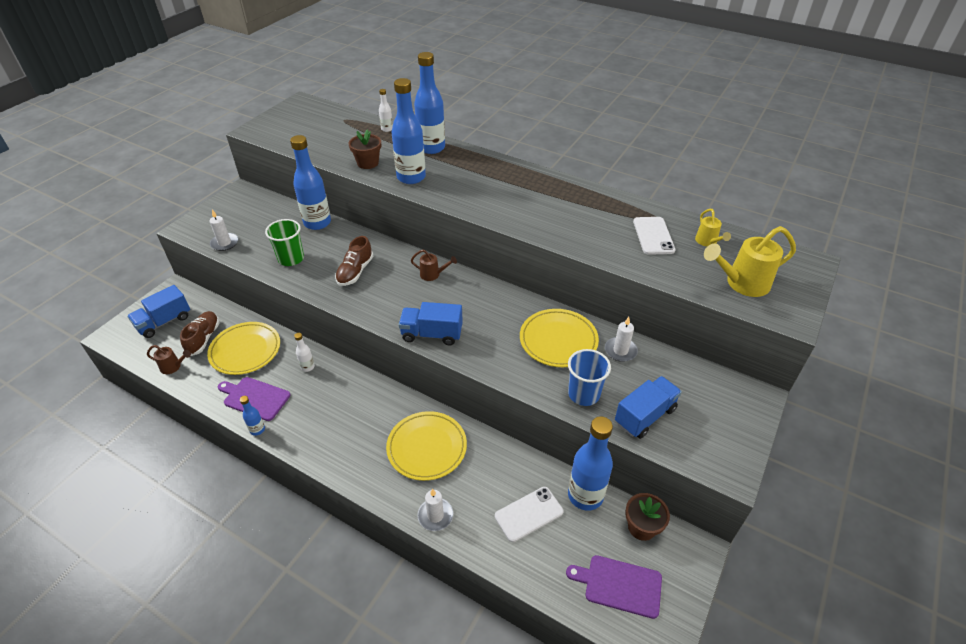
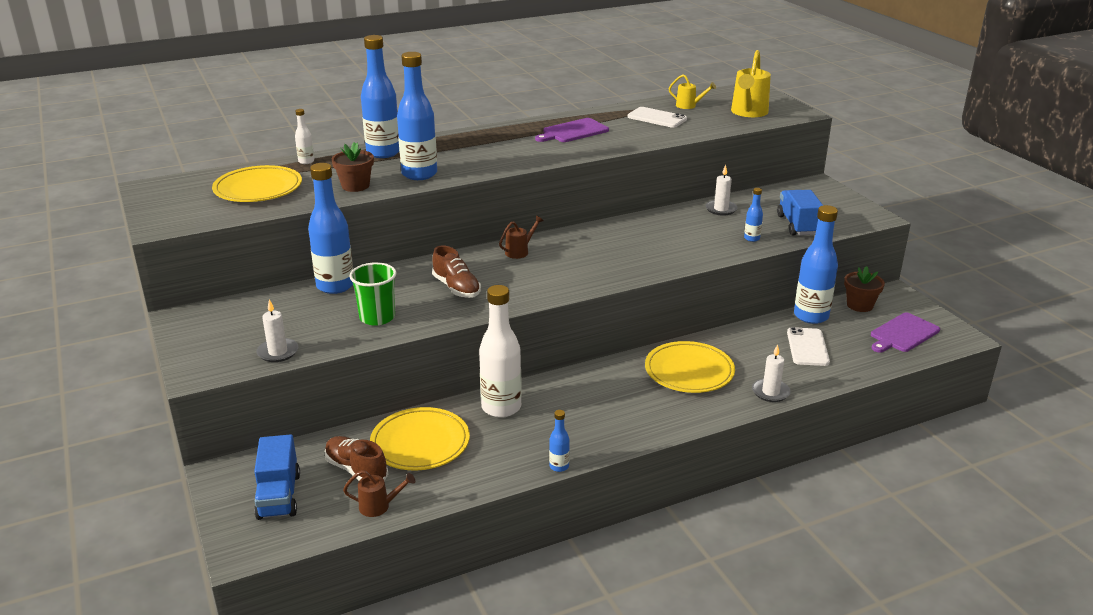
camera: 55 degrees left, 15 degrees down
brown watering can [147,345,191,374] -> brown watering can turned 45 degrees clockwise [343,470,415,517]
purple cutting board [218,377,291,421] -> purple cutting board moved to [535,118,609,142]
white bottle [294,333,315,372] -> white bottle [479,285,522,418], size x2.19
blue truck [399,302,463,346] -> none
yellow plate [520,309,599,367] -> yellow plate moved to [212,165,302,202]
blue cup [568,349,611,406] -> blue bottle [744,188,763,242]

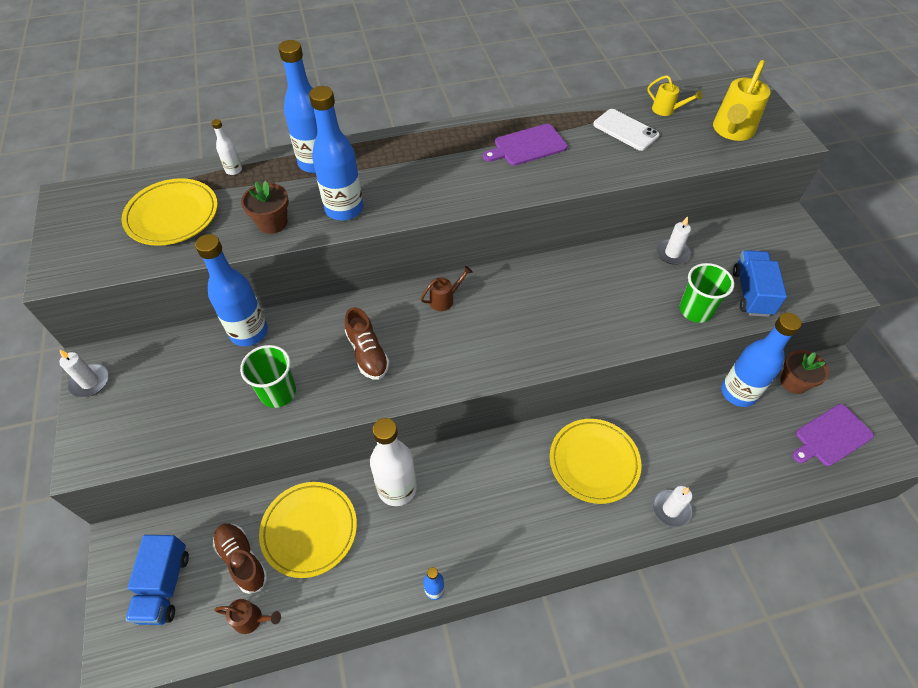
camera: 10 degrees right, 25 degrees up
white candle [256,299,298,362] -> white candle moved to [59,349,109,397]
blue bottle [744,188,763,242] -> green cup [680,263,734,323]
white phone [787,327,830,366] -> none

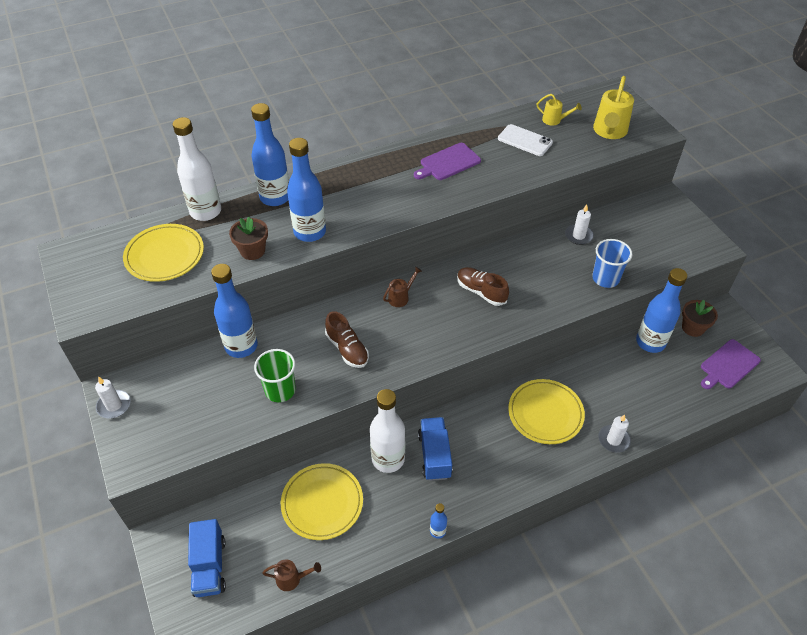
camera: 10 degrees left, 5 degrees down
white bottle [211,119,242,175] -> white bottle [173,117,221,221], size x2.19
brown shoe [213,523,268,594] -> brown shoe moved to [457,267,509,306]
green cup [680,263,734,323] -> blue cup [592,239,632,288]
blue truck [733,250,787,317] -> blue truck moved to [418,417,453,481]

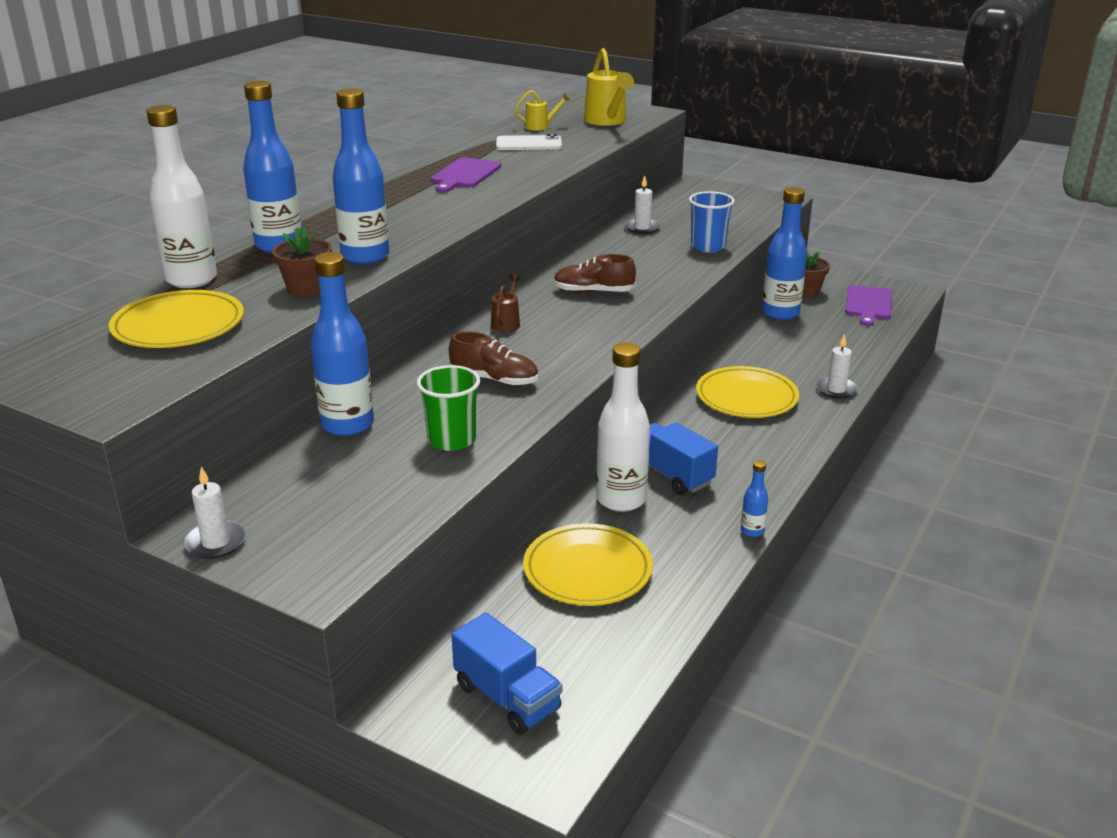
camera: 35 degrees left, 20 degrees down
brown watering can [262,559,321,591] -> none

